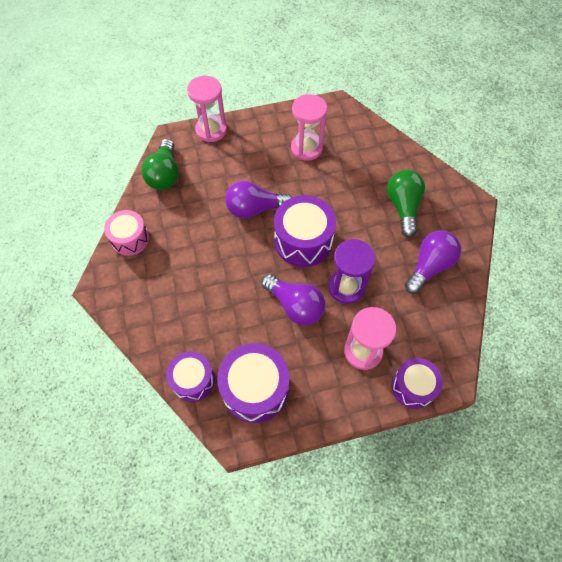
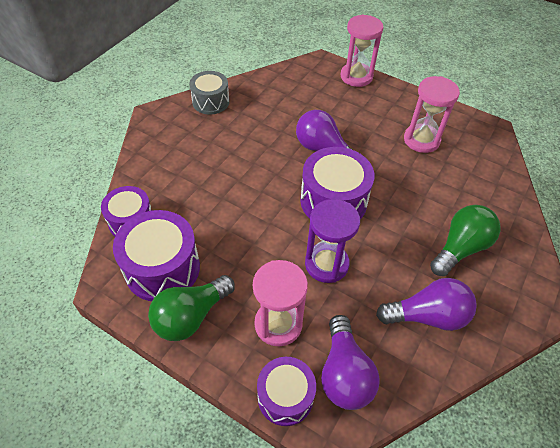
camera: 45 degrees right, 10 degrees down
pink drum [104,210,149,256] -> grey drum [189,71,229,115]
green light bulb [141,139,179,190] -> green light bulb moved to [148,275,235,341]
purple light bulb [261,274,325,325] -> purple light bulb moved to [321,315,380,410]

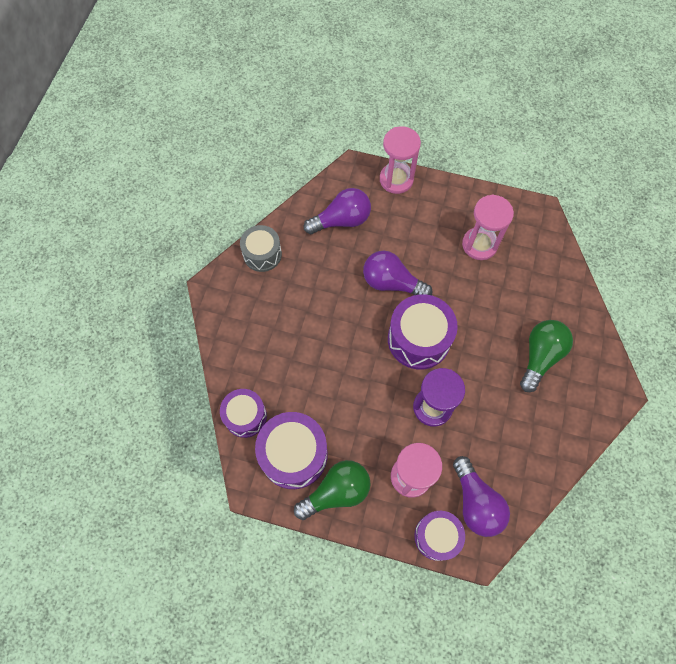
camera: 15 degrees left, 15 degrees up
green light bulb [148,275,235,341] -> green light bulb turned 150 degrees counterclockwise [294,460,371,520]
purple light bulb [376,278,477,331] -> purple light bulb moved to [304,188,371,234]

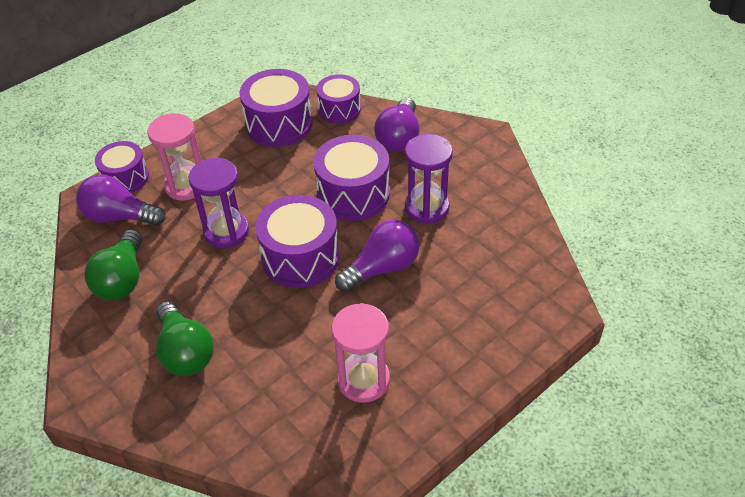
camera: 125 degrees right, 20 degrees down
grey drum [240,225,282,272] -> none
green light bulb [294,460,371,520] -> green light bulb moved to [85,229,142,300]
purple light bulb [304,188,371,234] -> purple light bulb moved to [374,97,420,152]
pink hourglass [380,126,421,194] -> none
none -> purple drum [313,135,390,221]
none -> purple hourglass [405,134,453,224]

